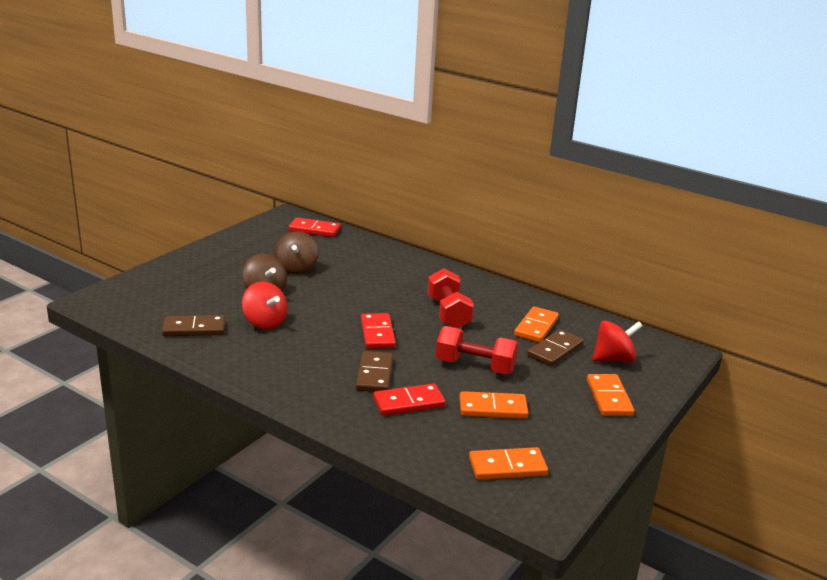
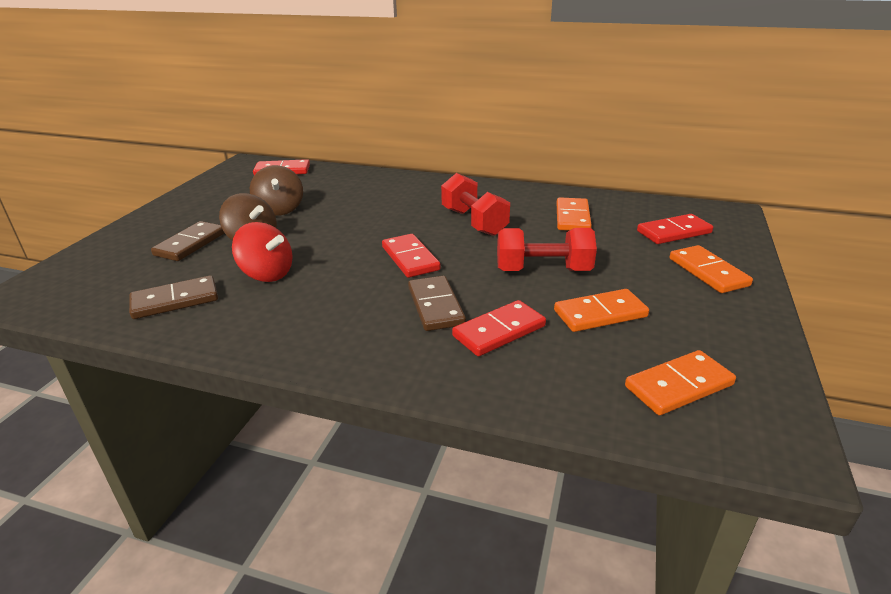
camera: 15 degrees left, 5 degrees up
brown domino [527,329,584,366] -> brown domino moved to [151,221,225,261]
red spinning top [592,321,643,363] -> red domino [637,214,713,244]

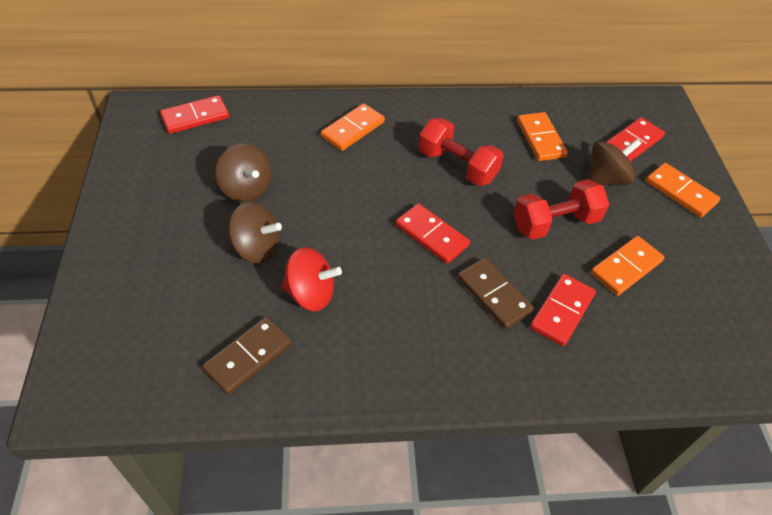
camera: 25 degrees left, 20 degrees up
brown domino [151,221,225,261] -> none
orange domino [625,350,736,415] -> orange domino moved to [321,103,385,151]
none -> brown spinning top [587,139,642,185]

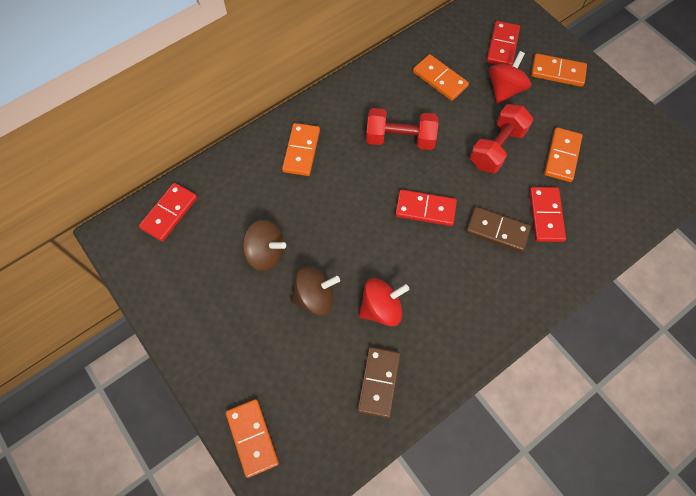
camera: 30 degrees left, 15 degrees up
brown spinning top [587,139,642,185] -> red spinning top [489,51,531,104]
none -> orange domino [226,399,279,478]

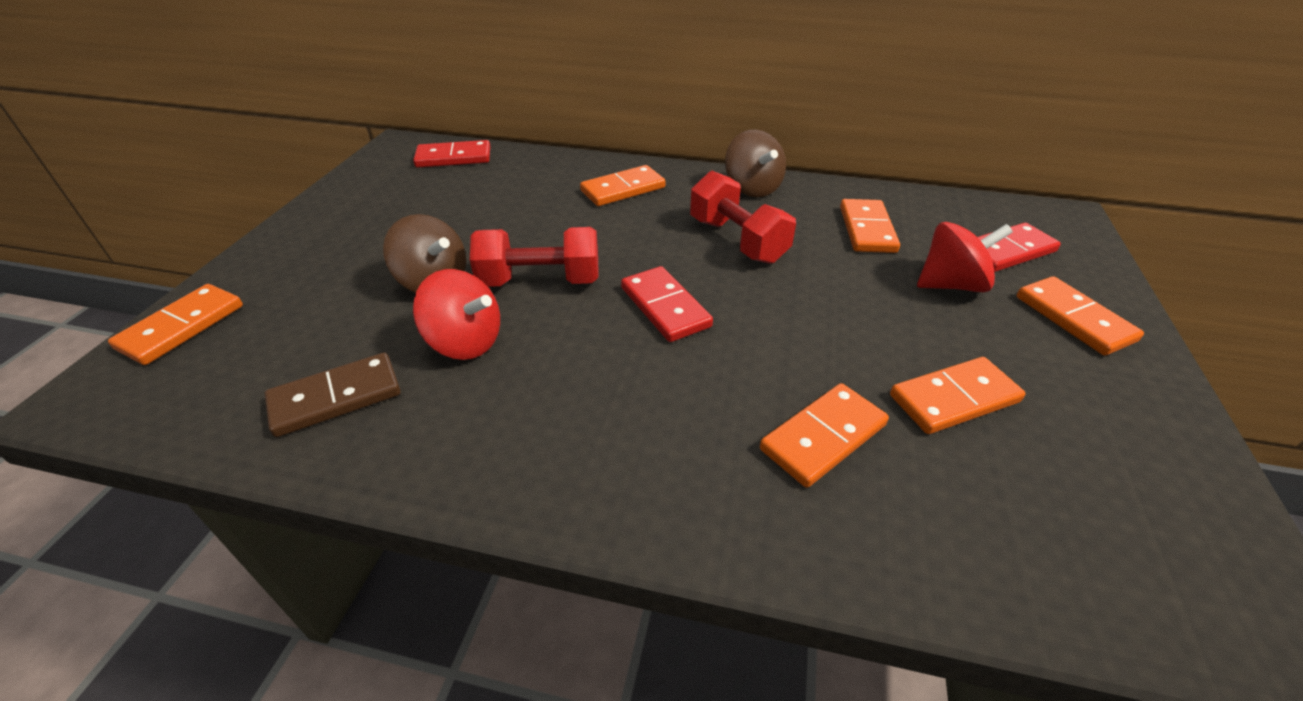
camera: 50 degrees right, 25 degrees down
brown spinning top [242,220,286,271] -> brown spinning top moved to [725,130,786,197]
brown domino [466,207,531,252] -> none
red dumbbell [470,104,533,173] -> red dumbbell moved to [470,227,599,287]
red domino [529,187,566,242] -> orange domino [760,383,889,488]

